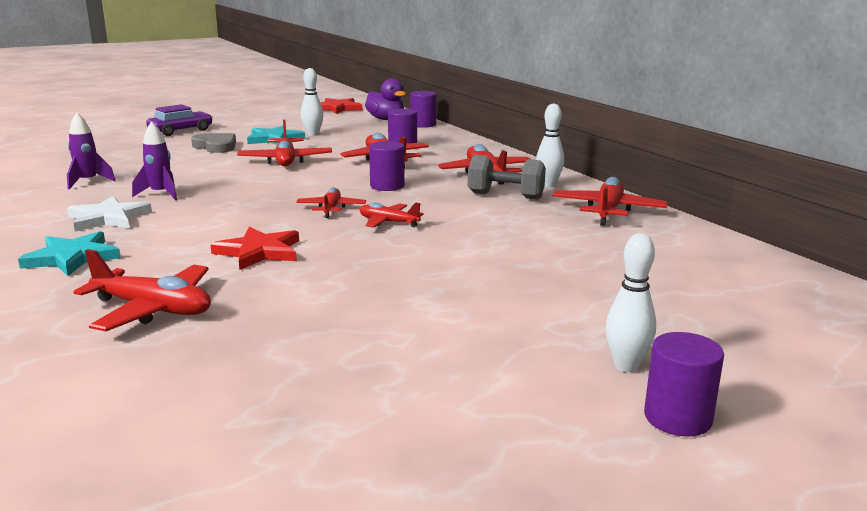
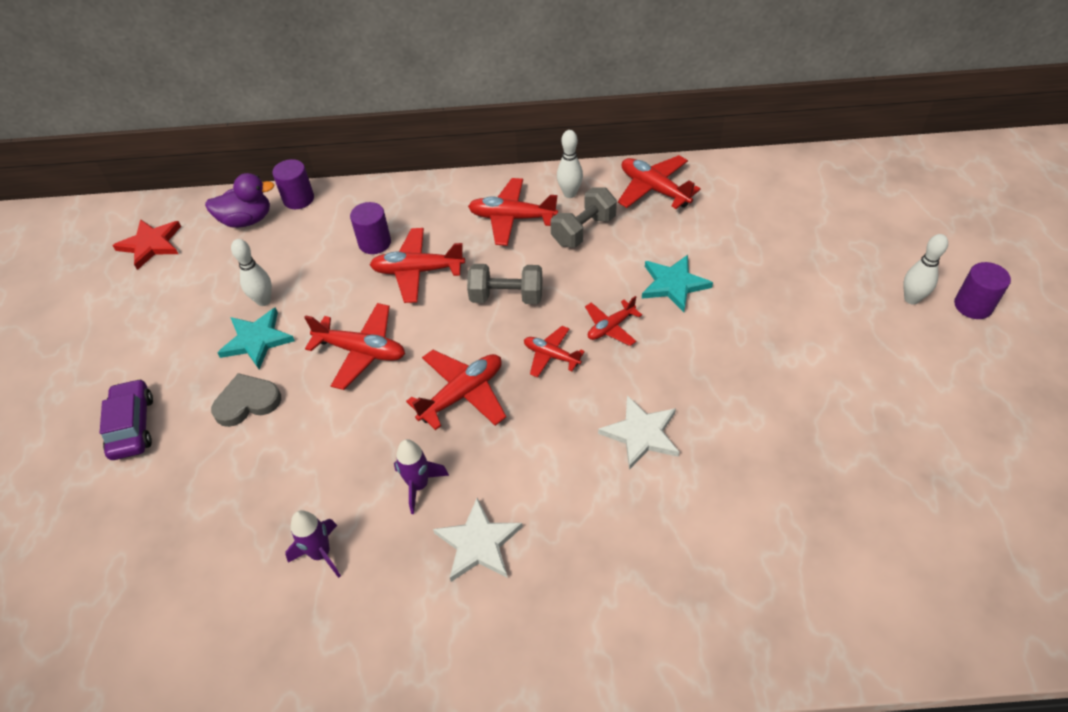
camera: 60 degrees left, 30 degrees up
turquoise star [18,231,121,276] -> turquoise star moved to [642,255,713,312]
red plane [73,249,211,332] -> red plane moved to [406,350,506,430]
red star [210,227,299,270] -> white star [598,395,679,470]
purple cylinder [369,141,405,191] -> grey dumbbell [467,264,543,304]

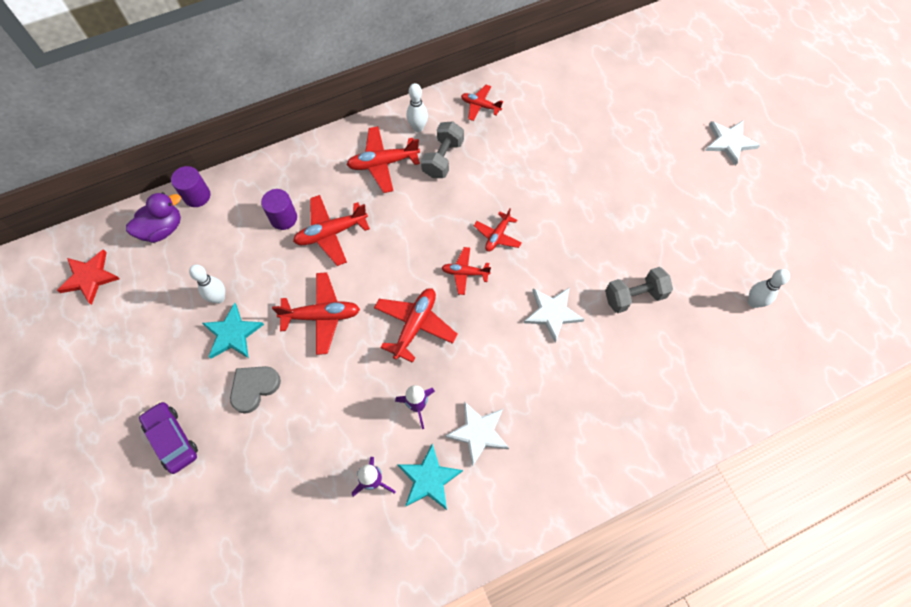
camera: 25 degrees left, 15 degrees up
grey dumbbell [467,264,543,304] -> grey dumbbell moved to [605,267,673,313]
red plane [618,155,701,209] -> red plane [461,85,503,121], size x0.62
turquoise star [642,255,713,312] -> turquoise star moved to [398,444,463,510]
white bowling pin [904,234,948,305] -> white bowling pin moved to [748,269,790,308]
purple cylinder [954,262,1011,319] -> white star [705,120,760,166]

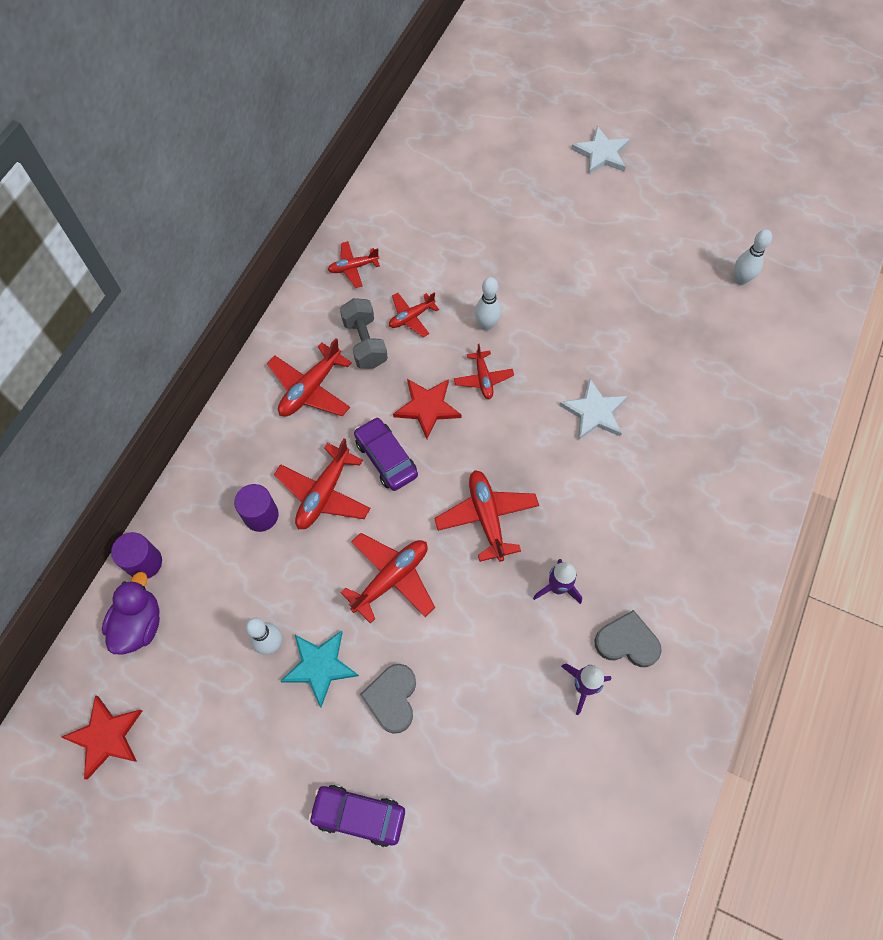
camera: 40 degrees left, 0 degrees up
turquoise star [398,444,463,510] -> grey heart [595,610,662,667]
white bowling pin [407,83,428,132] -> white bowling pin moved to [475,277,501,331]
red plane [442,247,491,295] -> red plane moved to [389,293,439,337]
white star [445,401,509,466] -> none
grey dumbbell [605,267,673,313] -> none
none -> purple car [354,417,418,491]
none -> red star [393,379,462,439]

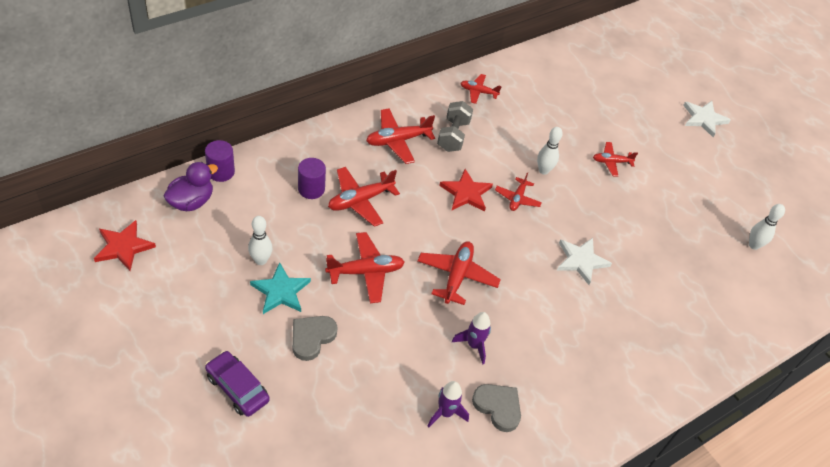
camera: 25 degrees right, 15 degrees down
purple car [354,417,418,491] -> none
red plane [389,293,439,337] -> red plane moved to [593,142,638,177]

